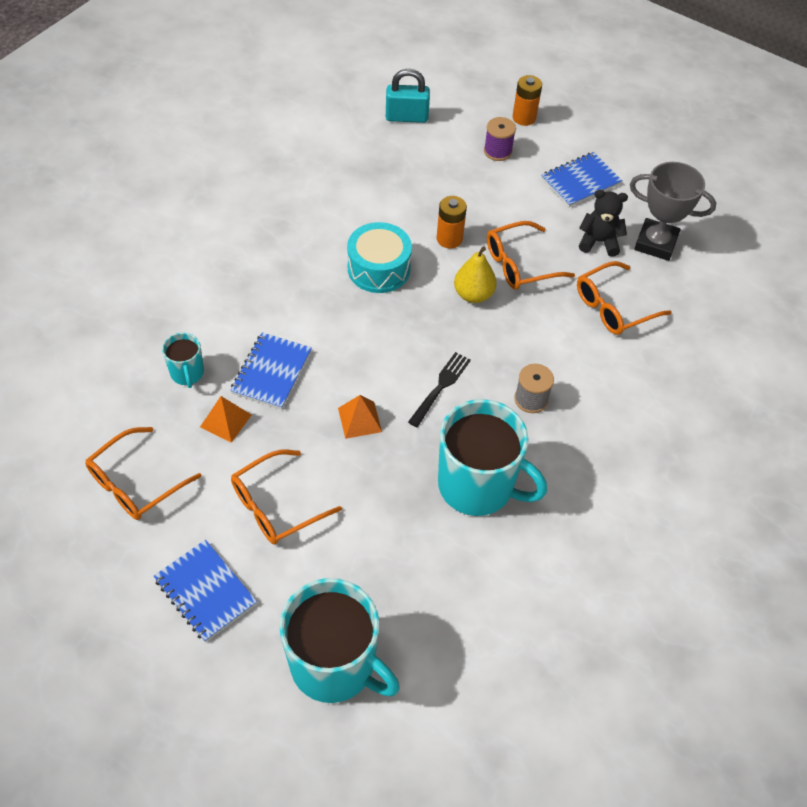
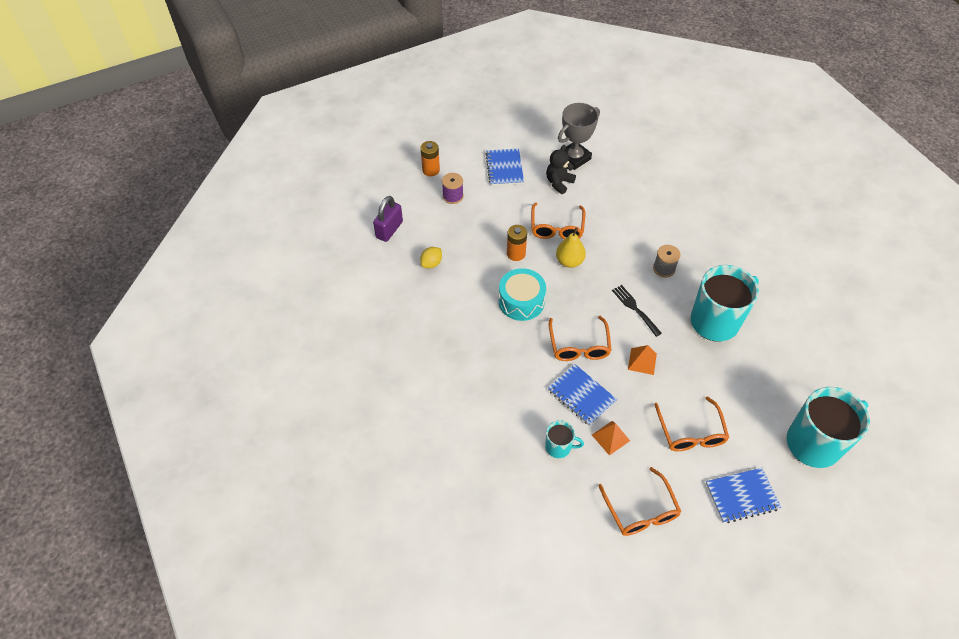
camera: 60 degrees left, 0 degrees up
turquoise padlock [386,69,430,123] -> purple padlock [373,196,403,242]
orange glasses [577,261,672,335] -> orange glasses moved to [549,316,612,361]
none -> yellow lemon [420,247,442,268]

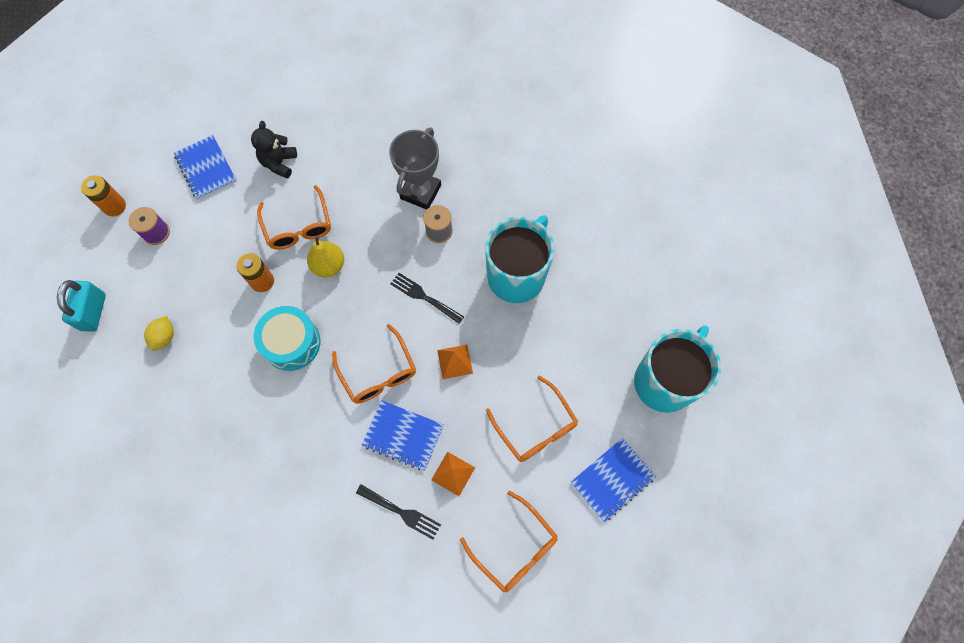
camera: 25 degrees left, 15 degrees up
purple padlock [373,196,403,242] -> turquoise padlock [57,280,106,332]
turquoise mug [545,420,584,458] -> black fork [356,484,441,540]
grey trophy [558,103,600,170] -> grey trophy moved to [389,128,441,210]

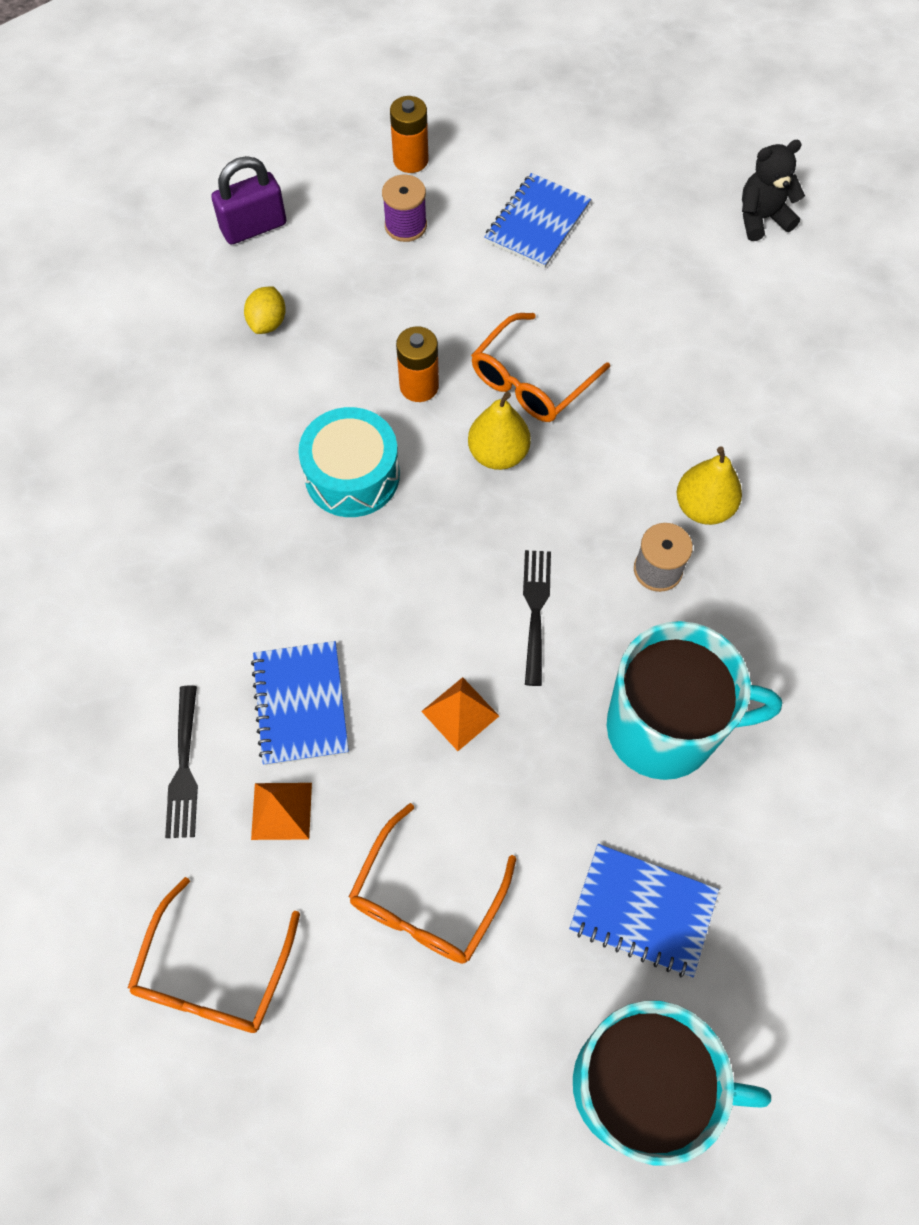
camera: 60 degrees right, 5 degrees down
turquoise padlock [57,280,106,332] -> purple padlock [211,156,286,245]
yellow lemon [144,316,174,351] -> yellow lemon turned 60 degrees counterclockwise [244,286,286,334]
black teddy bear [251,121,297,179] -> black teddy bear moved to [742,140,805,241]
orange glasses [332,324,416,404] -> none
grey trophy [389,128,441,210] -> yellow pear [677,447,742,525]
blue notebook [571,438,656,522] -> blue notebook moved to [569,844,719,977]

